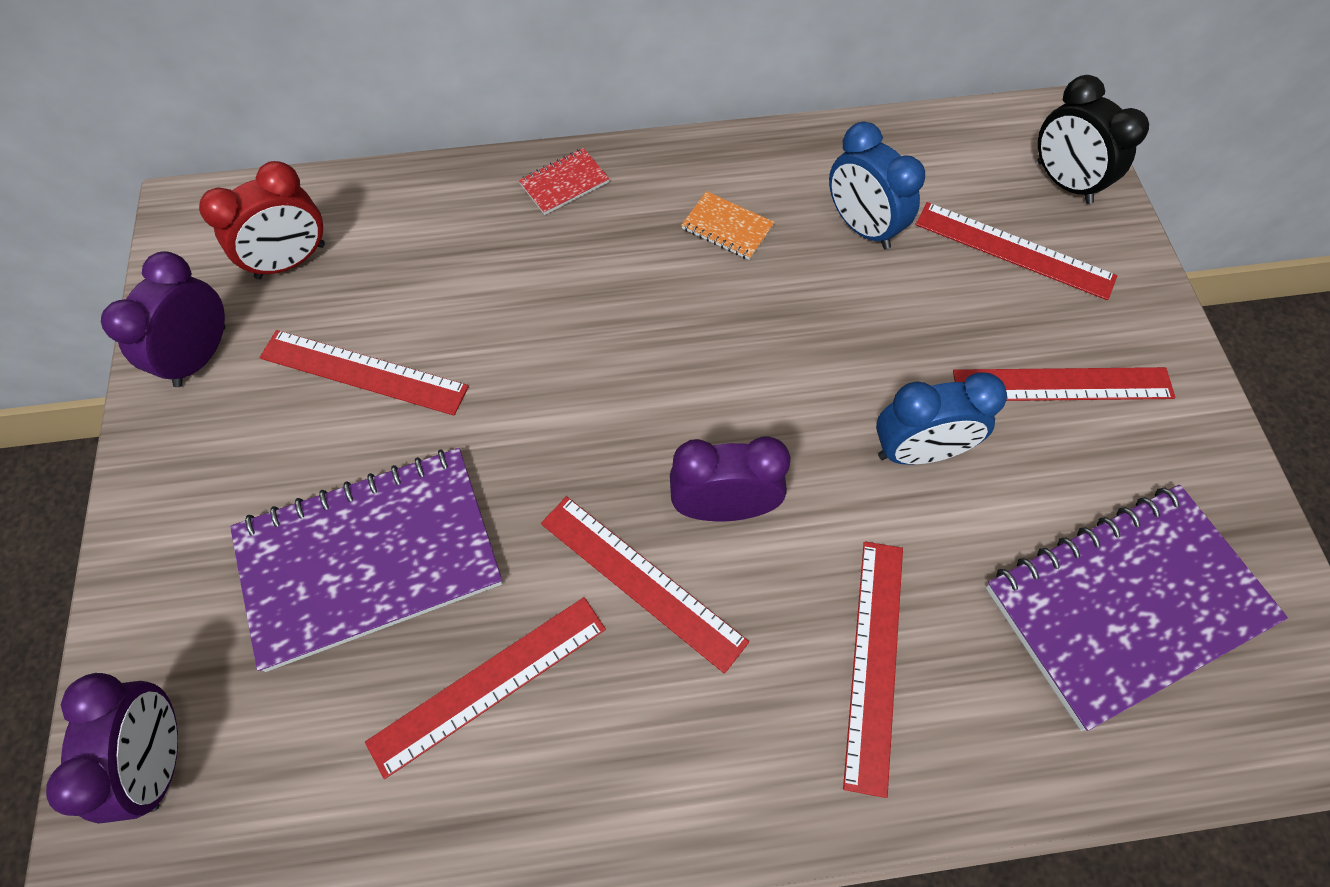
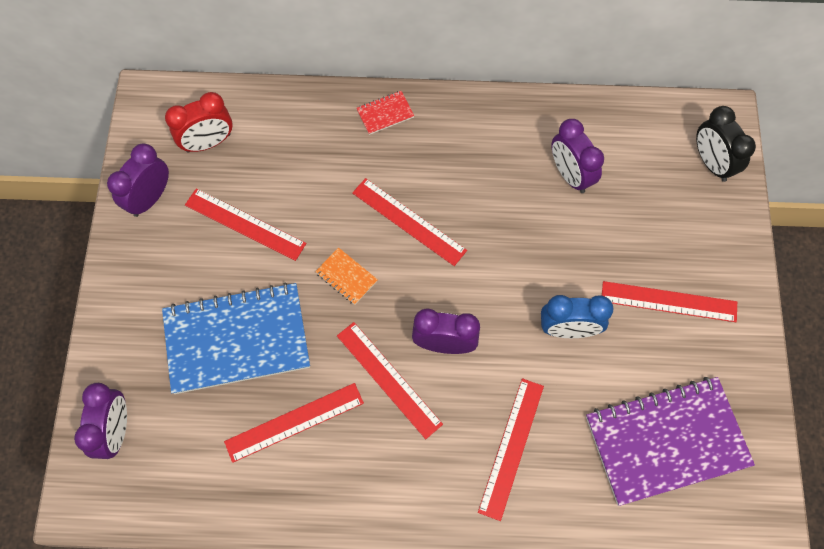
camera: 10 degrees right, 5 degrees up
purple notebook [230,448,503,672] -> blue notebook [162,283,310,394]
orange notebook [681,191,775,260] -> orange notebook moved to [315,248,378,305]
blue clock [829,122,925,249] -> purple clock [552,119,604,193]
red ruler [915,202,1117,300] -> red ruler moved to [352,178,467,266]

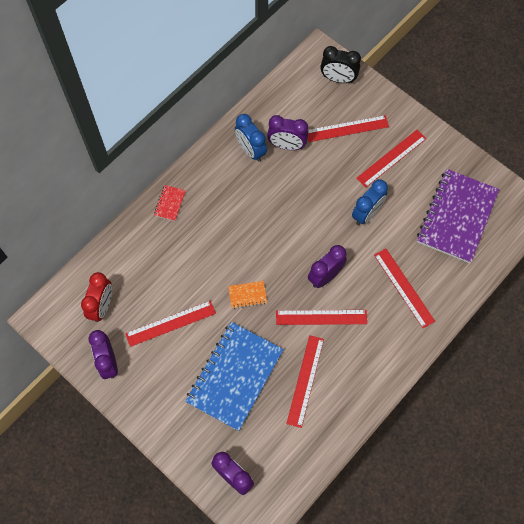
camera: 50 degrees left, 0 degrees up
red ruler [352,178,467,266] -> red ruler moved to [308,115,389,142]
none -> blue clock [235,114,267,162]

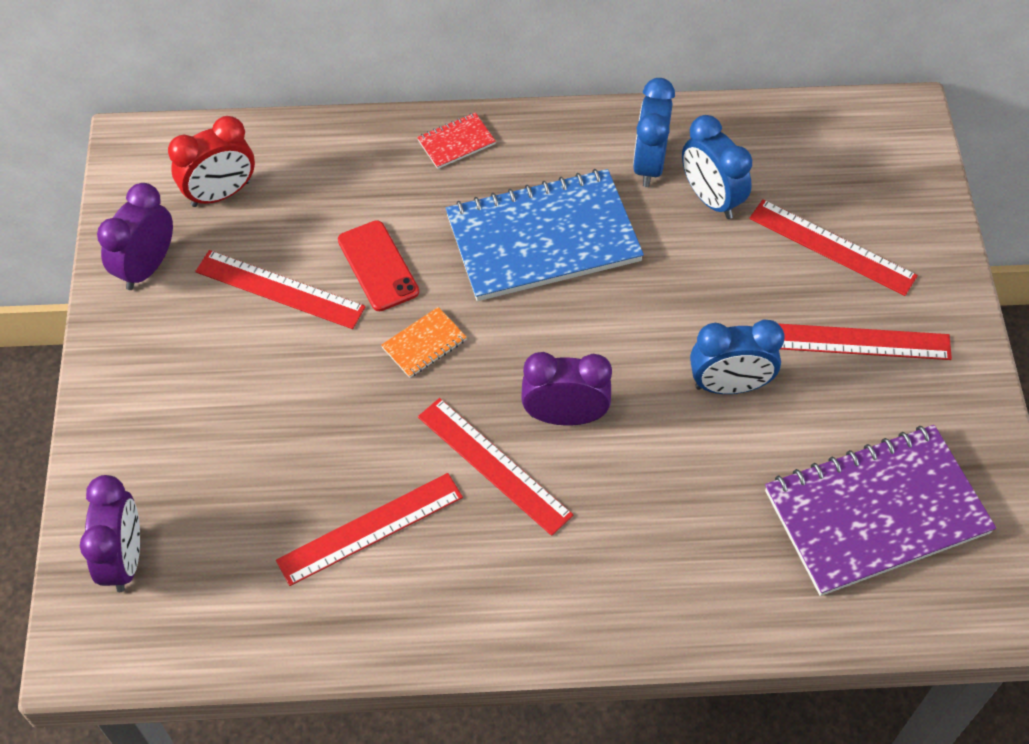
camera: 45 degrees right, 10 degrees down
blue notebook [185,322,284,431] -> blue notebook moved to [446,169,644,301]
orange notebook [228,281,267,309] -> orange notebook turned 75 degrees counterclockwise [381,307,467,378]
purple clock [267,115,308,150] -> blue clock [682,115,752,219]
black clock [320,46,361,83] -> none
red ruler [374,248,435,328] -> none
none -> red phone [338,220,419,311]

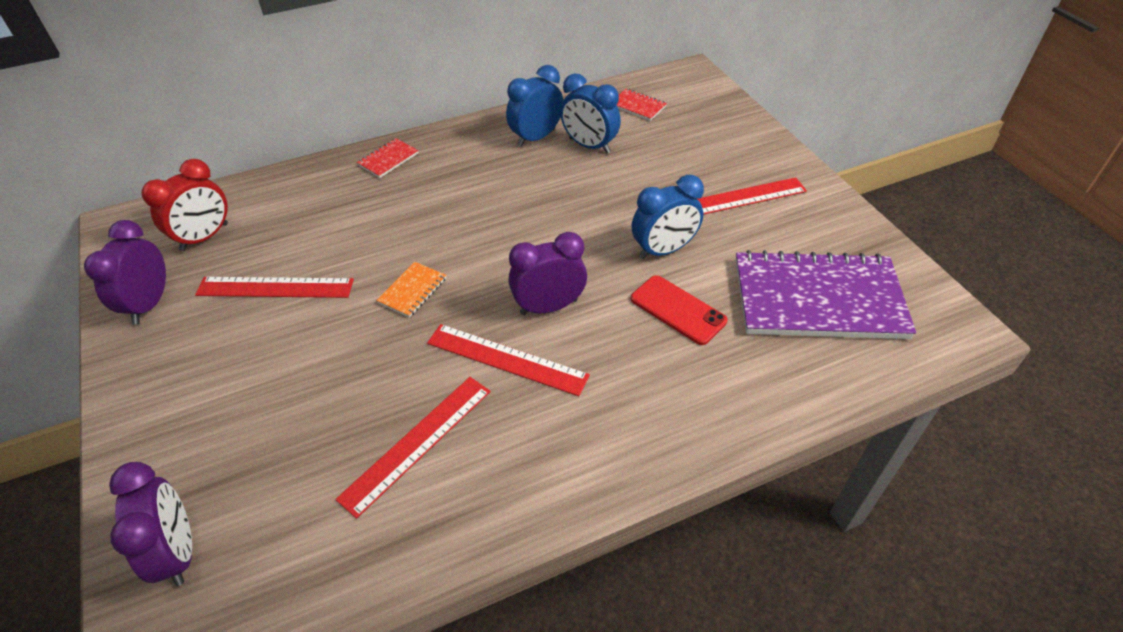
camera: 20 degrees left, 10 degrees down
red phone [338,220,419,311] -> red phone moved to [631,275,727,345]
blue notebook [446,169,644,301] -> none
blue clock [633,78,675,187] -> blue clock turned 60 degrees clockwise [506,65,563,147]
red ruler [749,199,918,296] -> none
purple notebook [765,425,996,596] -> purple notebook turned 45 degrees clockwise [736,250,916,339]
none -> red notebook [617,88,667,121]

